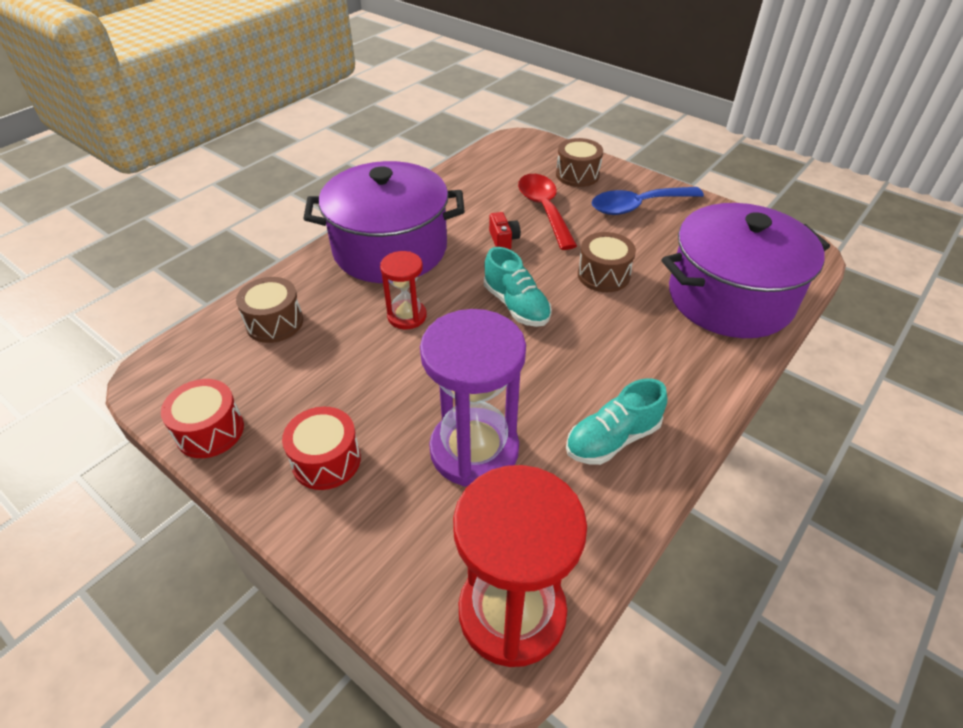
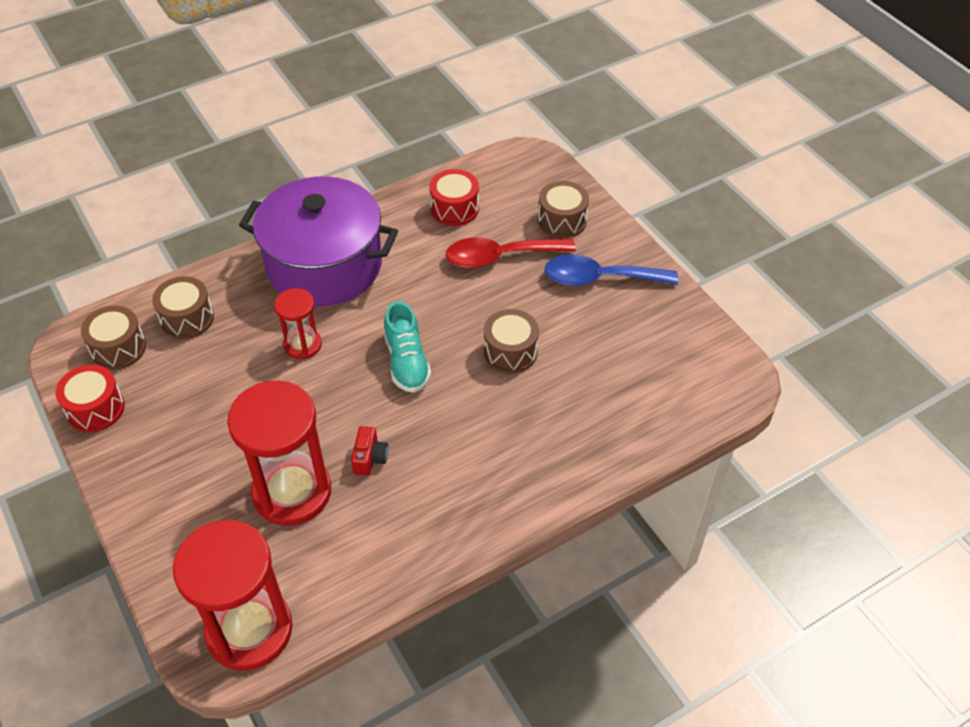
camera: 20 degrees right, 5 degrees up
red drum [282,407,361,490] -> red drum moved to [429,169,479,226]
purple hourglass [420,309,526,487] -> red hourglass [227,381,331,526]
red camera [489,212,521,249] -> red camera moved to [351,426,388,476]
red spoon [518,174,577,250] -> red spoon turned 105 degrees counterclockwise [445,237,576,268]
turquoise shoe [566,379,667,465] -> none
purple pot [662,203,830,338] -> none
none -> brown drum [81,305,146,370]

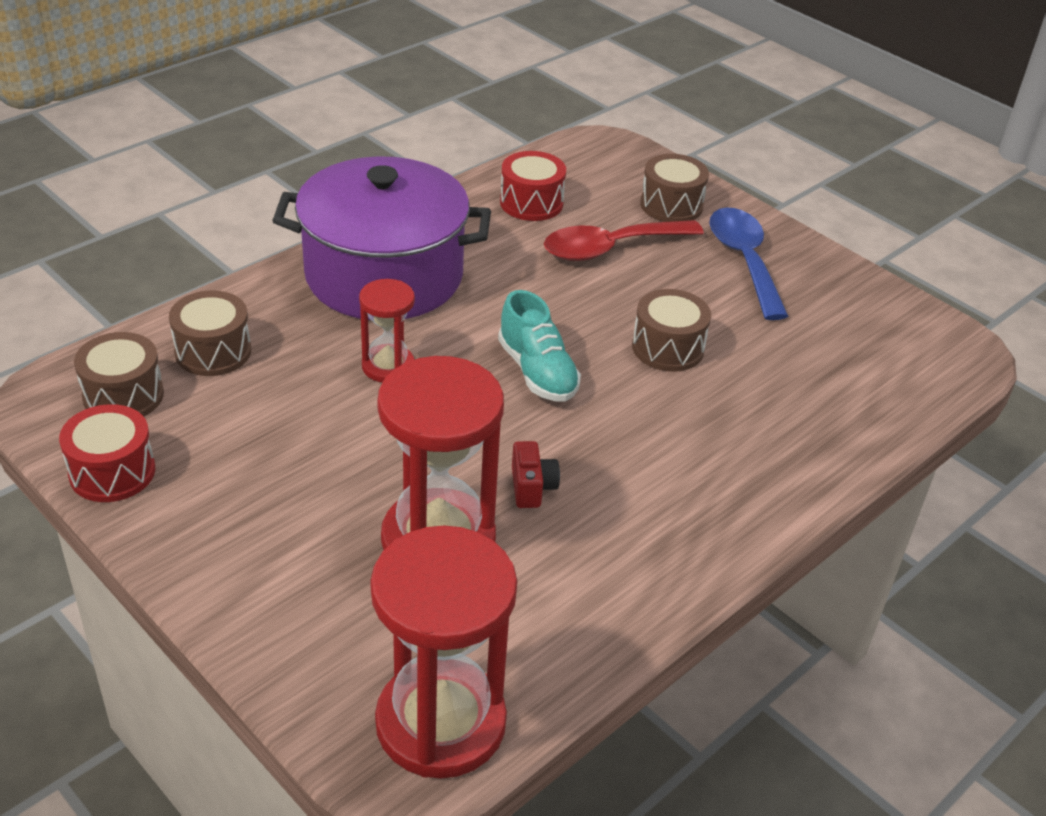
camera: 15 degrees left, 10 degrees down
blue spoon [545,254,678,286] -> blue spoon turned 90 degrees clockwise [709,207,789,320]

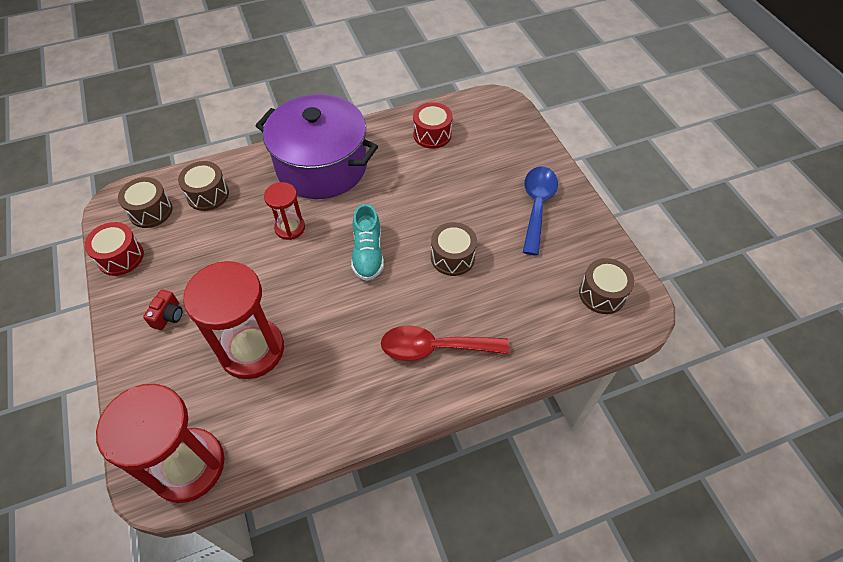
camera: 25 degrees right, 15 degrees up
red camera [512,441,560,508] -> red camera moved to [143,290,183,330]
red spoon [544,220,704,261] -> red spoon moved to [381,325,509,361]
brown drum [640,154,709,222] -> brown drum moved to [579,258,635,314]

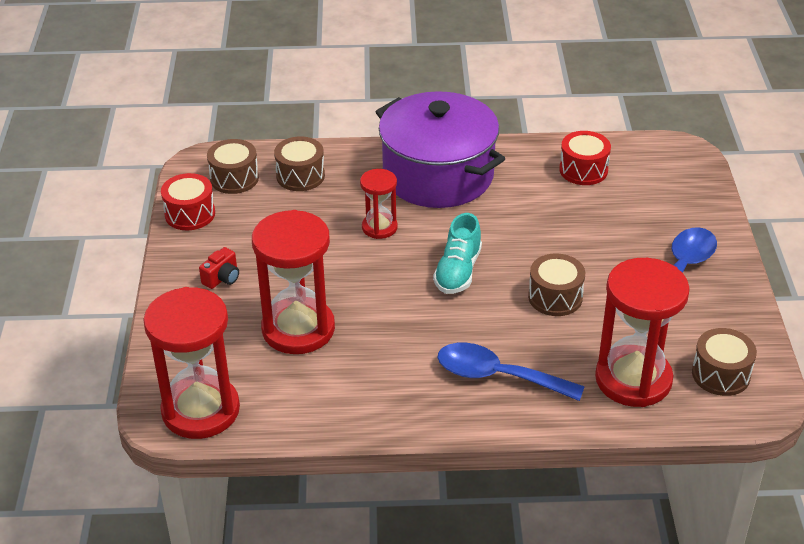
camera: 20 degrees right, 15 degrees down
red spoon [381,325,509,361] -> blue spoon [437,343,585,401]
none -> red hourglass [595,258,690,407]

